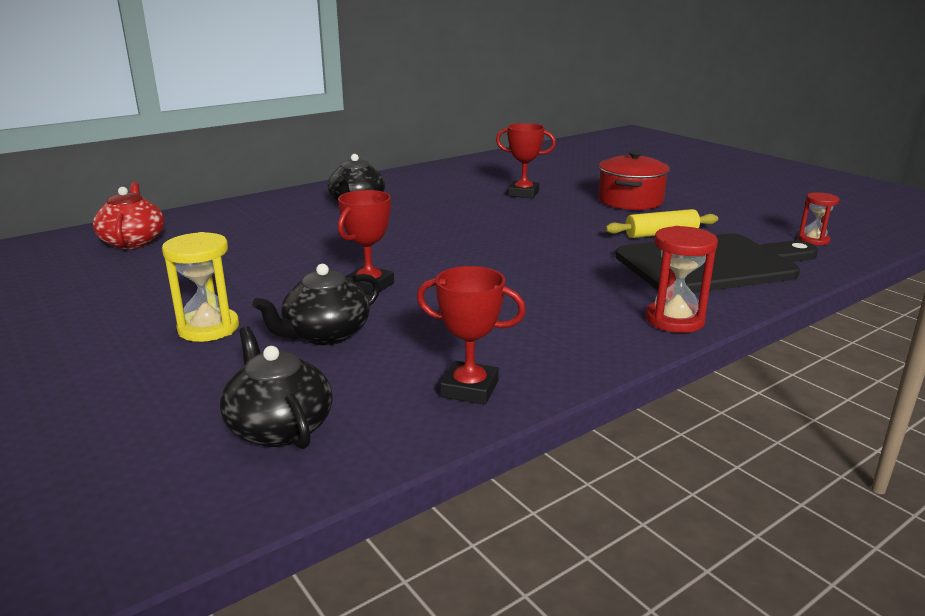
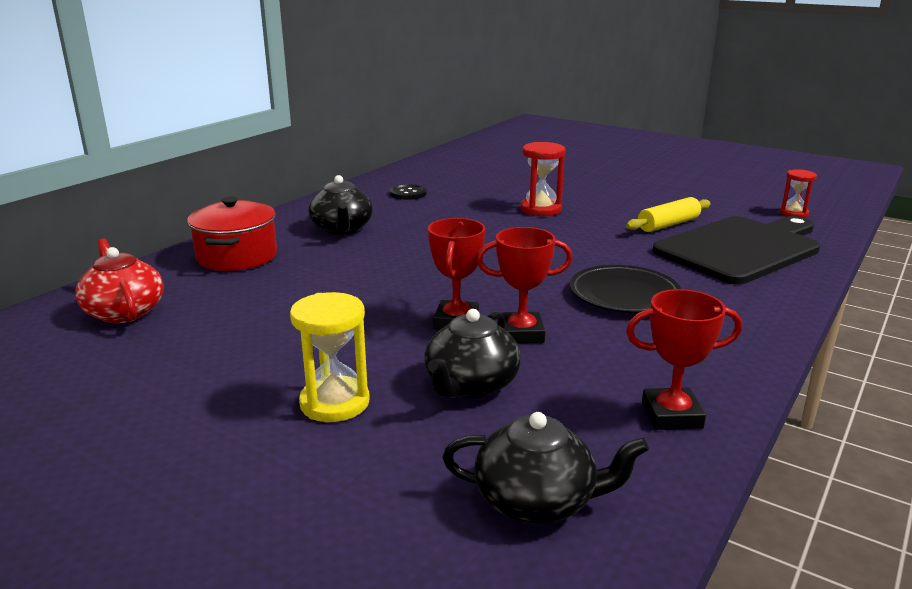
camera: 20 degrees left, 0 degrees up
black teapot [220,326,333,449] -> black teapot turned 150 degrees clockwise [442,412,649,524]
red trophy [496,123,556,198] -> red trophy moved to [476,227,573,343]
red pot [598,151,670,210] -> red pot moved to [187,196,277,271]
red hourglass [645,226,718,333] -> red hourglass moved to [520,142,565,216]
none -> black button [390,184,427,200]
none -> black plate [570,265,681,313]

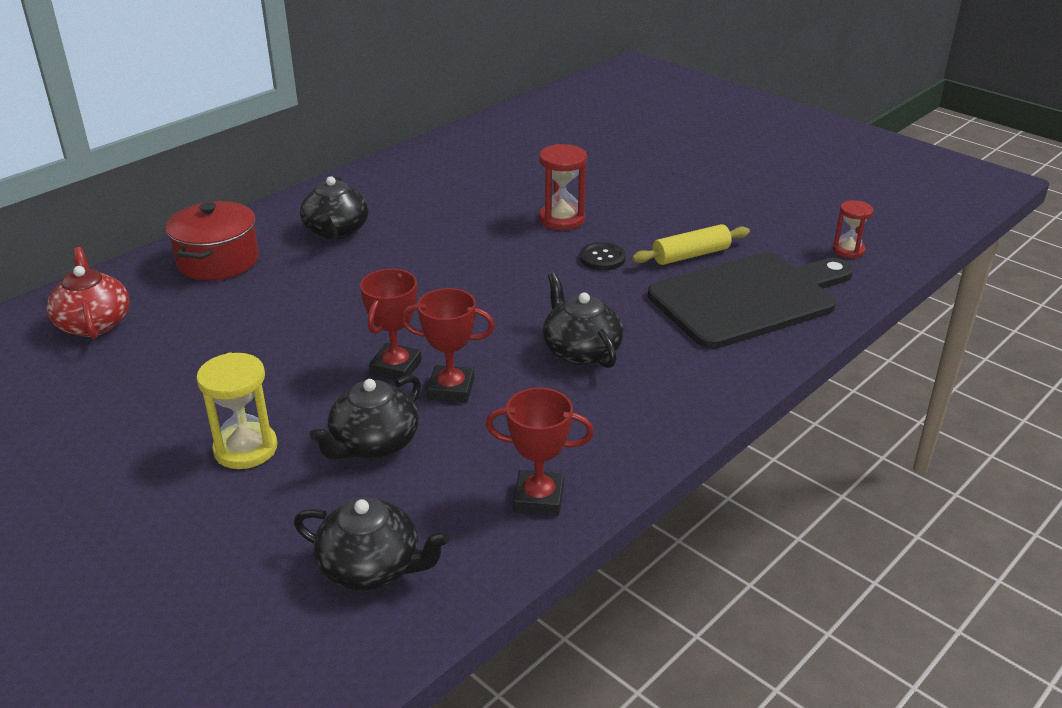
camera: 10 degrees right, 10 degrees up
black button [390,184,427,200] -> black button moved to [579,242,626,270]
black plate [570,265,681,313] -> black teapot [543,273,623,368]

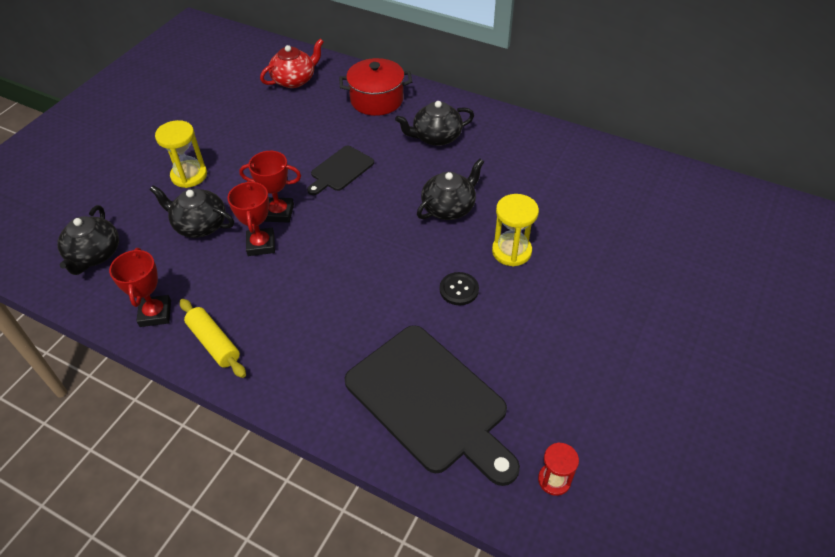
camera: 75 degrees right, 15 degrees up
red hourglass [539,144,587,230] -> yellow hourglass [492,194,539,267]
black teapot [543,273,623,368] -> black teapot moved to [417,158,484,220]
yellow rolling pin [632,224,750,265] -> yellow rolling pin moved to [180,299,246,378]
none -> black cutting board [307,146,374,195]

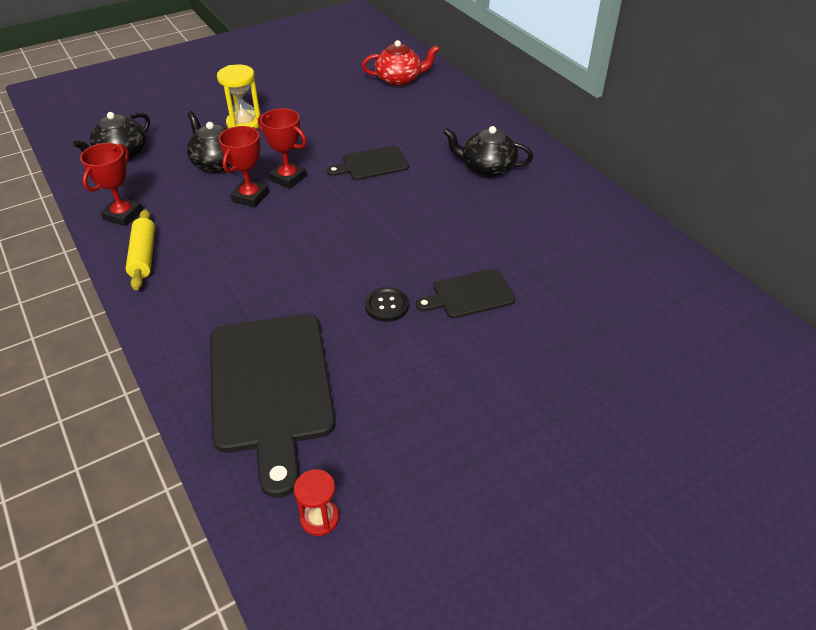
camera: 30 degrees right, 5 degrees down
red pot [339,58,412,116] -> none
black teapot [417,158,484,220] -> none
yellow hourglass [492,194,539,267] -> black cutting board [416,269,516,318]

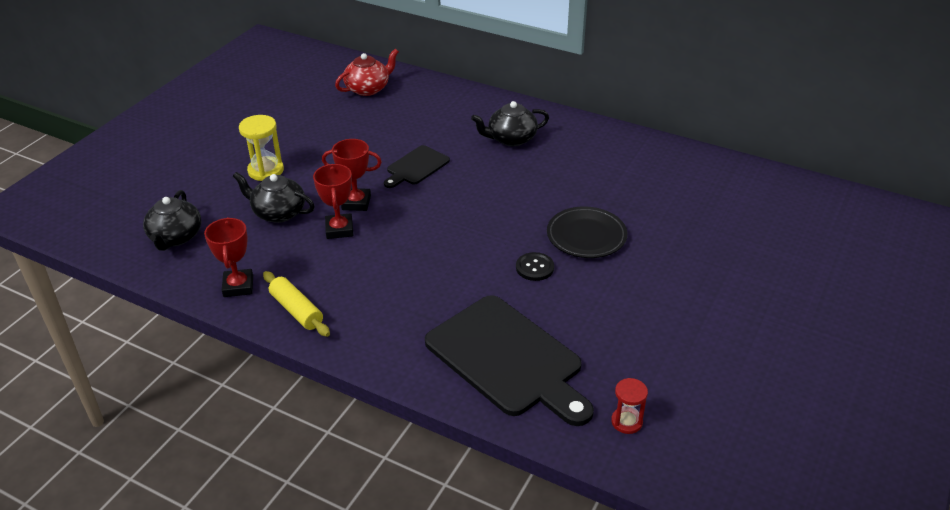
camera: 30 degrees left, 5 degrees down
black cutting board [416,269,516,318] -> black plate [547,207,627,258]

